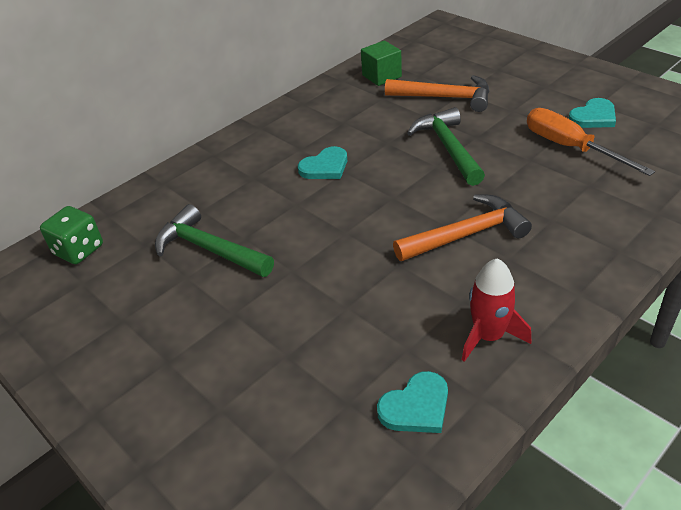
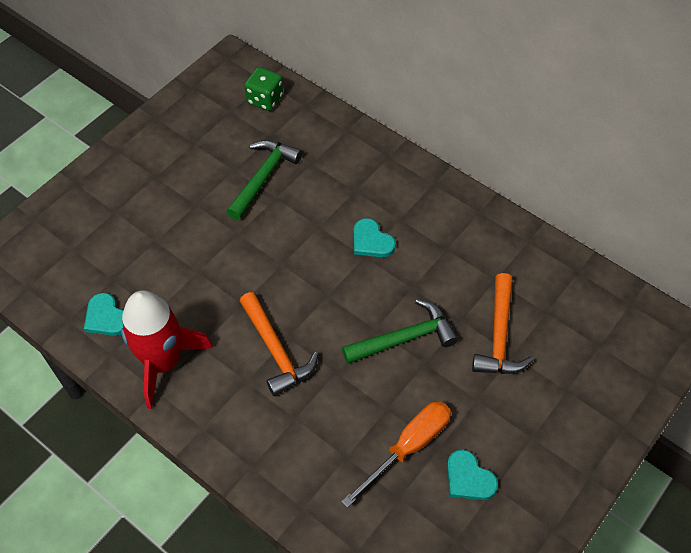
camera: 80 degrees right, 15 degrees up
green cube [361,41,402,86] -> none
red rocket [462,258,531,362] -> red rocket [121,290,213,409], size x1.68

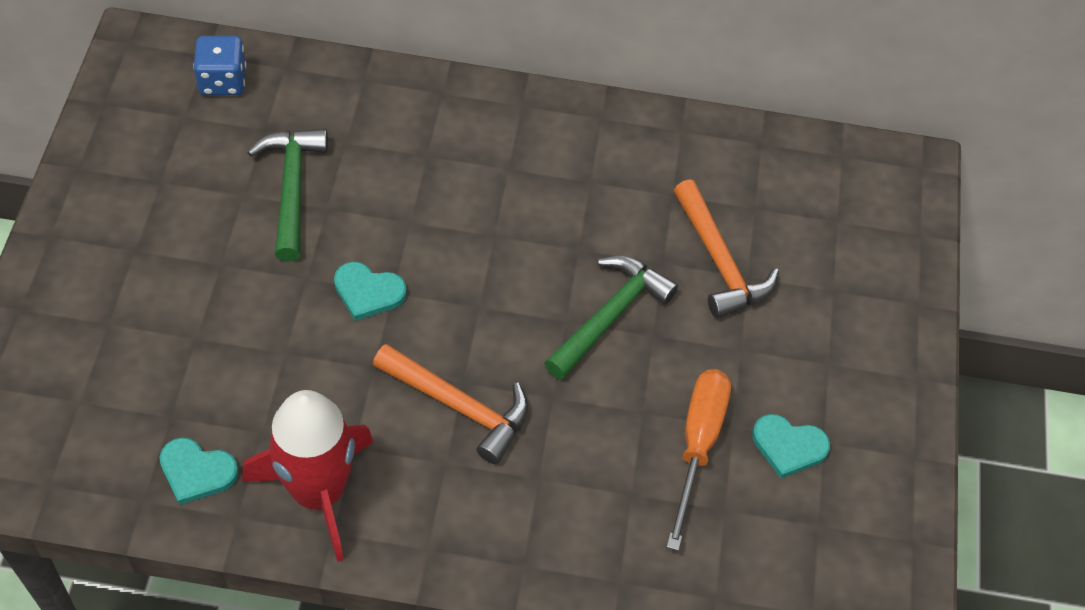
camera: 35 degrees left, 0 degrees up
green dice [244,67,283,111] -> blue dice [193,36,246,95]
turquoise heart [354,218,396,257] -> turquoise heart moved to [334,262,407,321]

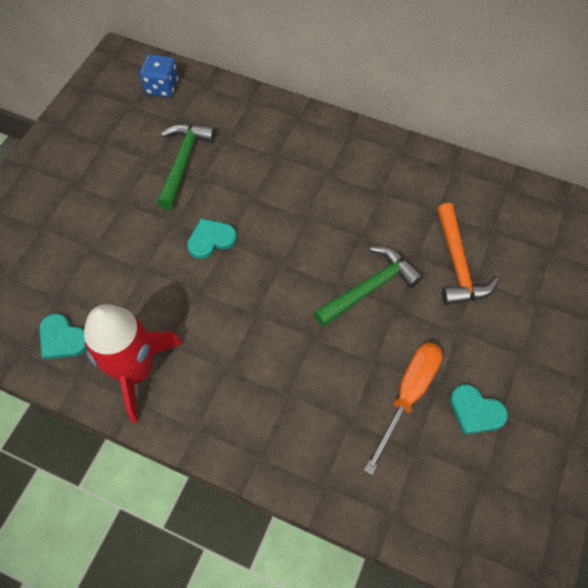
camera: 20 degrees right, 5 degrees up
turquoise heart [334,262,407,321] -> turquoise heart turned 120 degrees clockwise [187,218,237,259]
orange hammer [373,344,528,464] -> none

